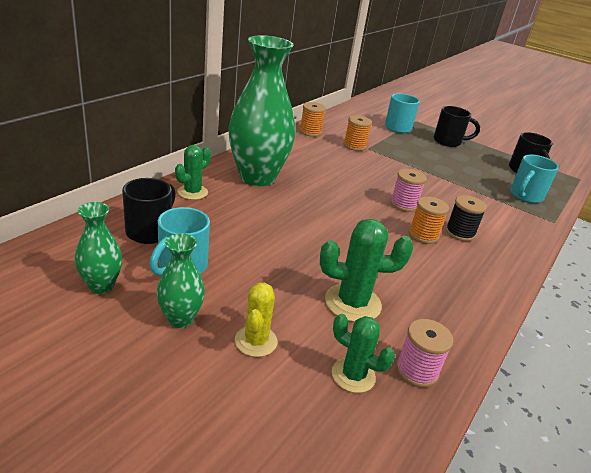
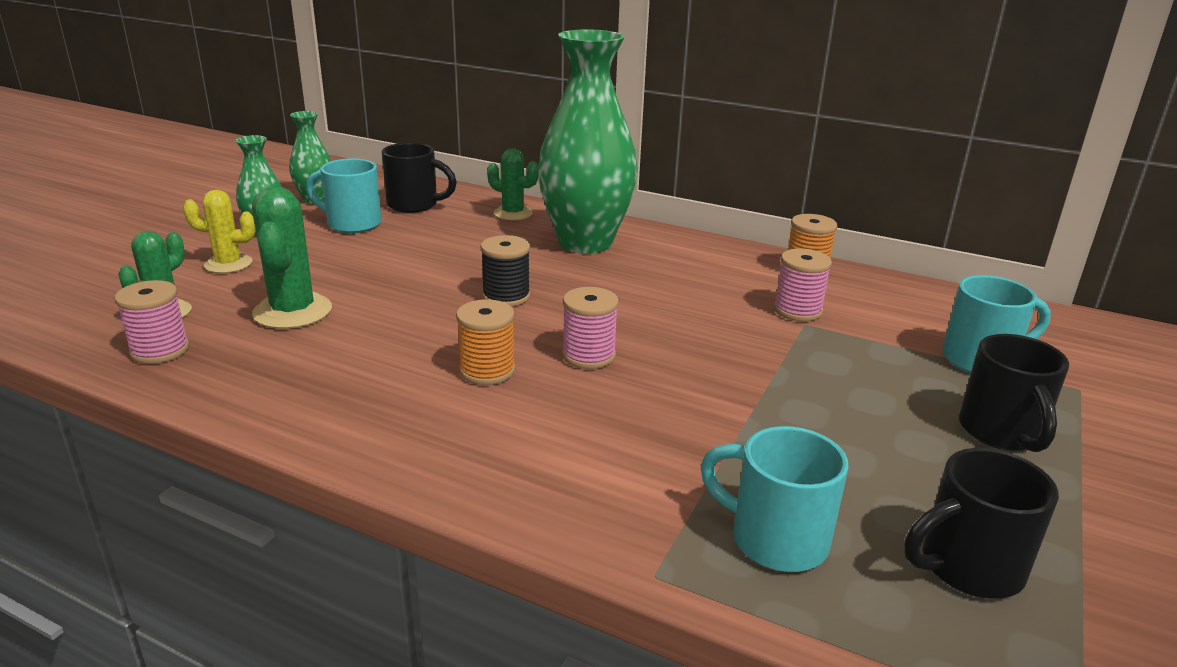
camera: 85 degrees right, 5 degrees down
orange spool [344,115,372,151] -> pink spool [774,248,832,321]
black spool [446,195,487,241] -> black spool moved to [481,235,530,307]

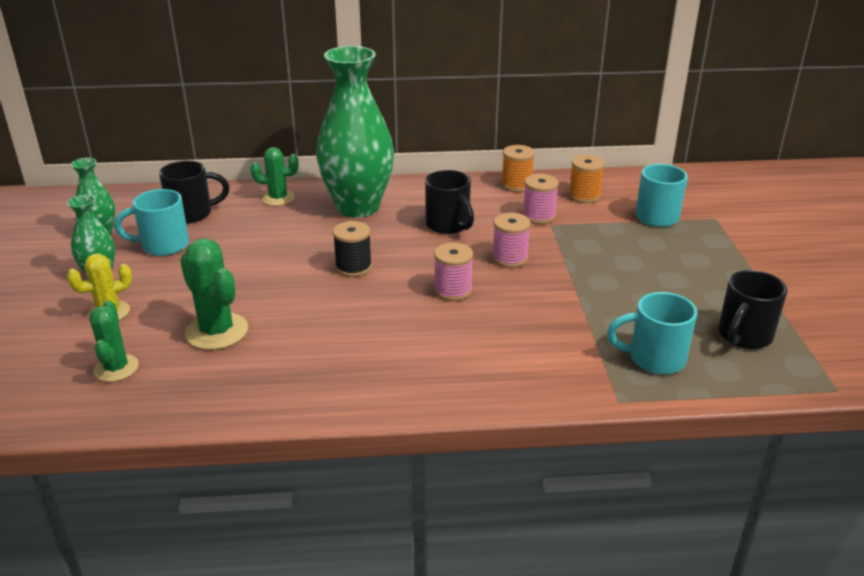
camera: 30 degrees left, 5 degrees up
pink spool [115,280,189,364] -> pink spool moved to [492,213,531,268]
orange spool [456,299,515,385] -> orange spool moved to [568,155,605,203]
black mug [959,334,1069,452] -> black mug moved to [425,170,474,234]

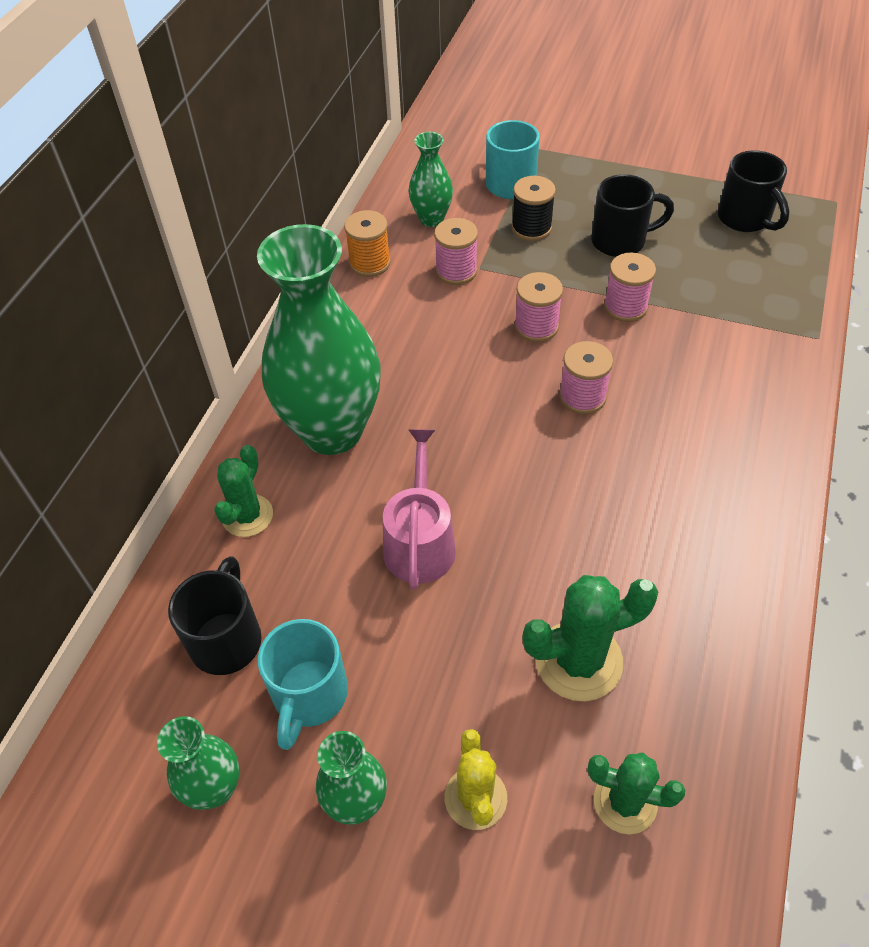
camera: 65 degrees left, 20 degrees up
black spool [333,221,372,277] -> black spool moved to [512,176,556,241]
black mug [425,170,474,234] -> black mug moved to [591,174,674,257]
orange spool [568,155,605,203] -> green vase [409,132,453,227]
turquoise mug [607,292,697,375] -> none
none -> pink watering can [383,429,456,590]
none -> pink spool [604,253,656,322]

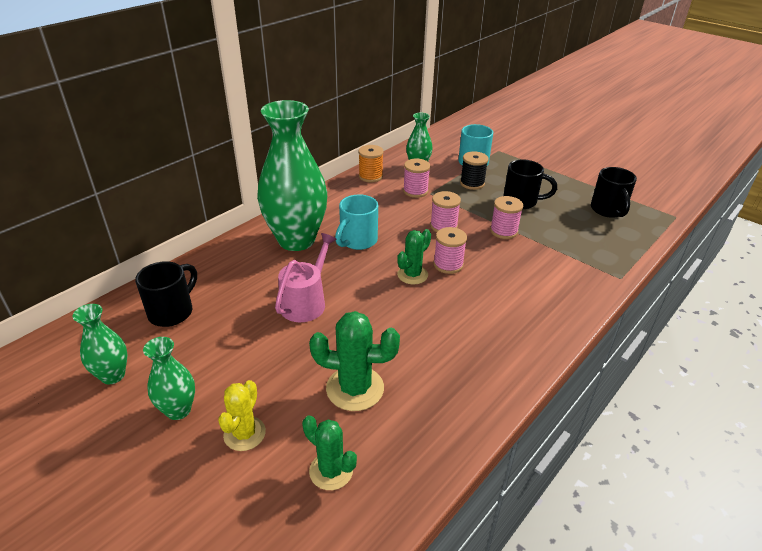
camera: 20 degrees right, 15 degrees down
green cactus [214,445,273,537] -> green cactus moved to [397,229,431,285]
turquoise mug [258,619,348,750] -> turquoise mug moved to [335,195,378,250]

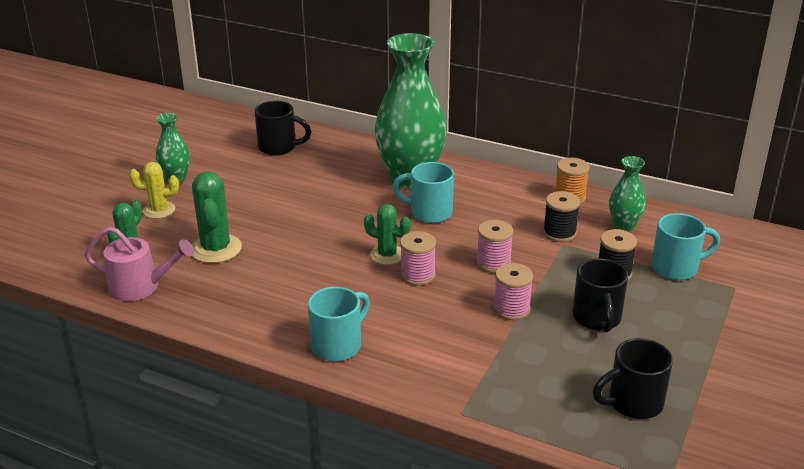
camera: 75 degrees right, 5 degrees down
green vase [73,304,127,384] -> none
pink watering can [275,233,337,322] -> pink watering can moved to [85,226,194,301]
pink spool [403,159,430,198] -> black spool [543,191,580,242]
none -> turquoise mug [308,287,370,362]

